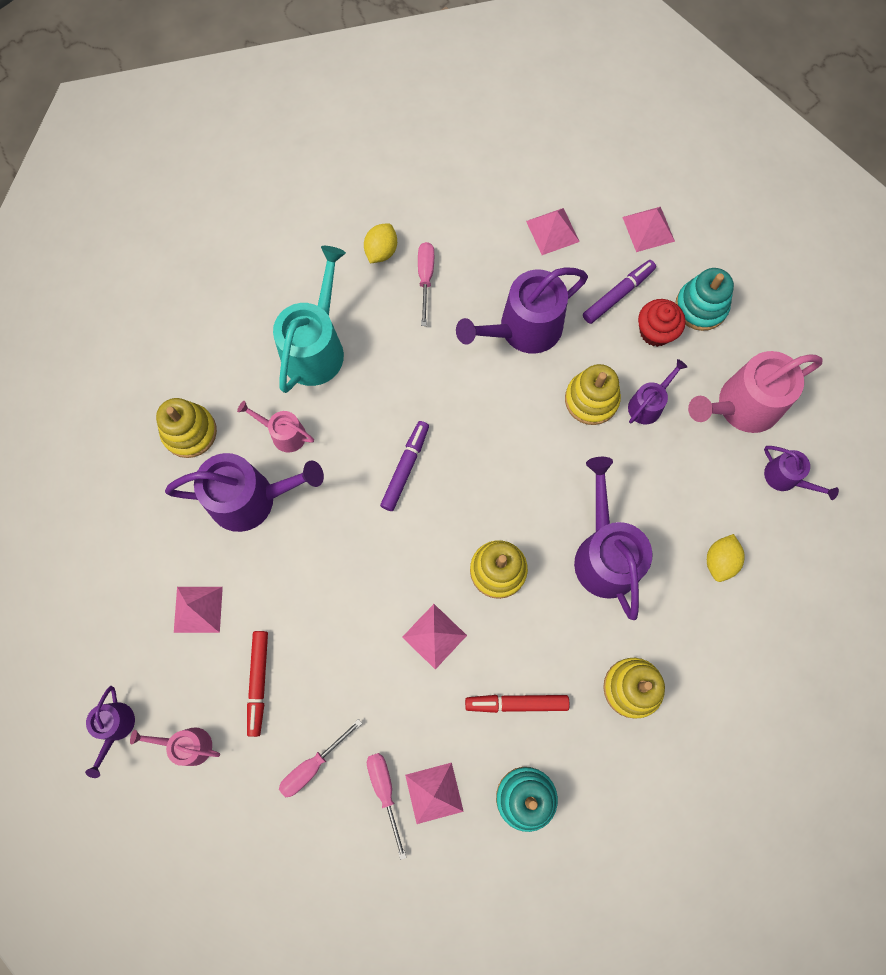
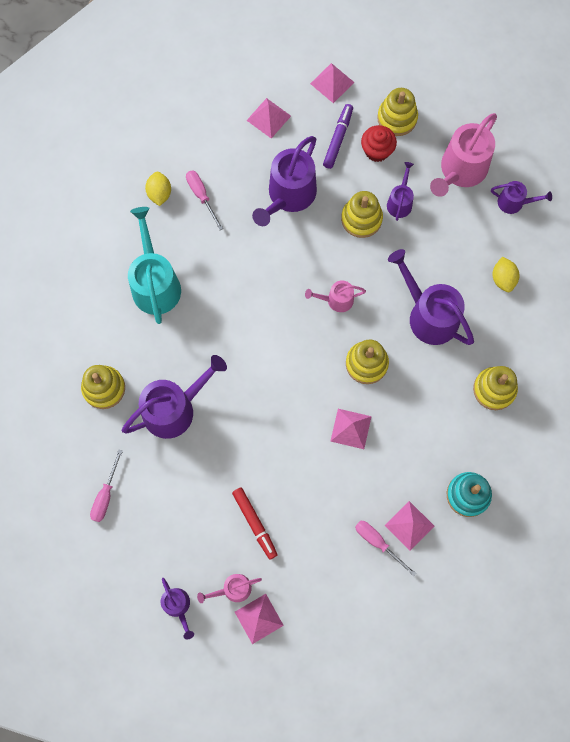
camera: 30 degrees left, 0 degrees up
pink pyramid [174,587,223,633] -> pink pyramid moved to [235,594,284,644]
pink watering can [237,401,314,453] -> pink watering can moved to [305,280,366,312]
pink screwdriver [279,719,362,797] -> pink screwdriver moved to [90,450,123,522]
purple marker [380,421,429,511] -> none
red marker [465,695,570,713] -> none
turquoise stacking toy [676,268,734,331] -> yellow stacking toy [377,88,418,136]

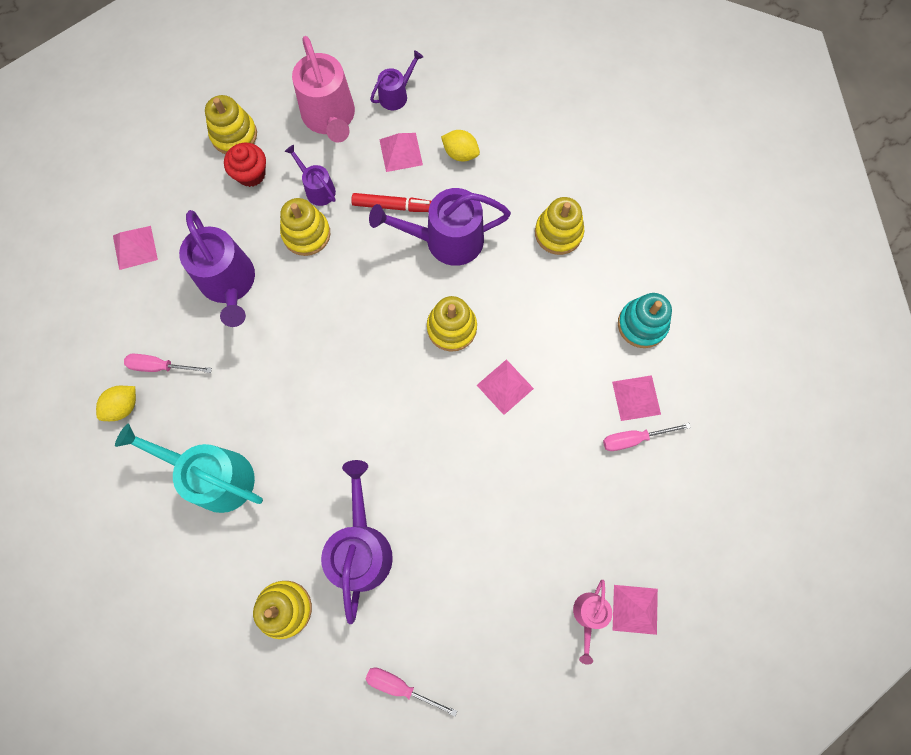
camera: 55 degrees left, 0 degrees up
pink screwdriver [90,450,123,522] -> pink screwdriver turned 150 degrees clockwise [366,667,457,717]
yellow lemon [145,172,171,206] -> yellow lemon turned 75 degrees counterclockwise [96,386,136,421]
purple watering can [161,578,194,639] -> none
red marker [232,488,278,559] -> red marker moved to [351,193,432,212]
pink watering can [305,280,366,312] -> none
pink pyramid [310,63,355,103] -> pink pyramid moved to [379,133,423,172]
purple marker [323,104,353,169] -> none

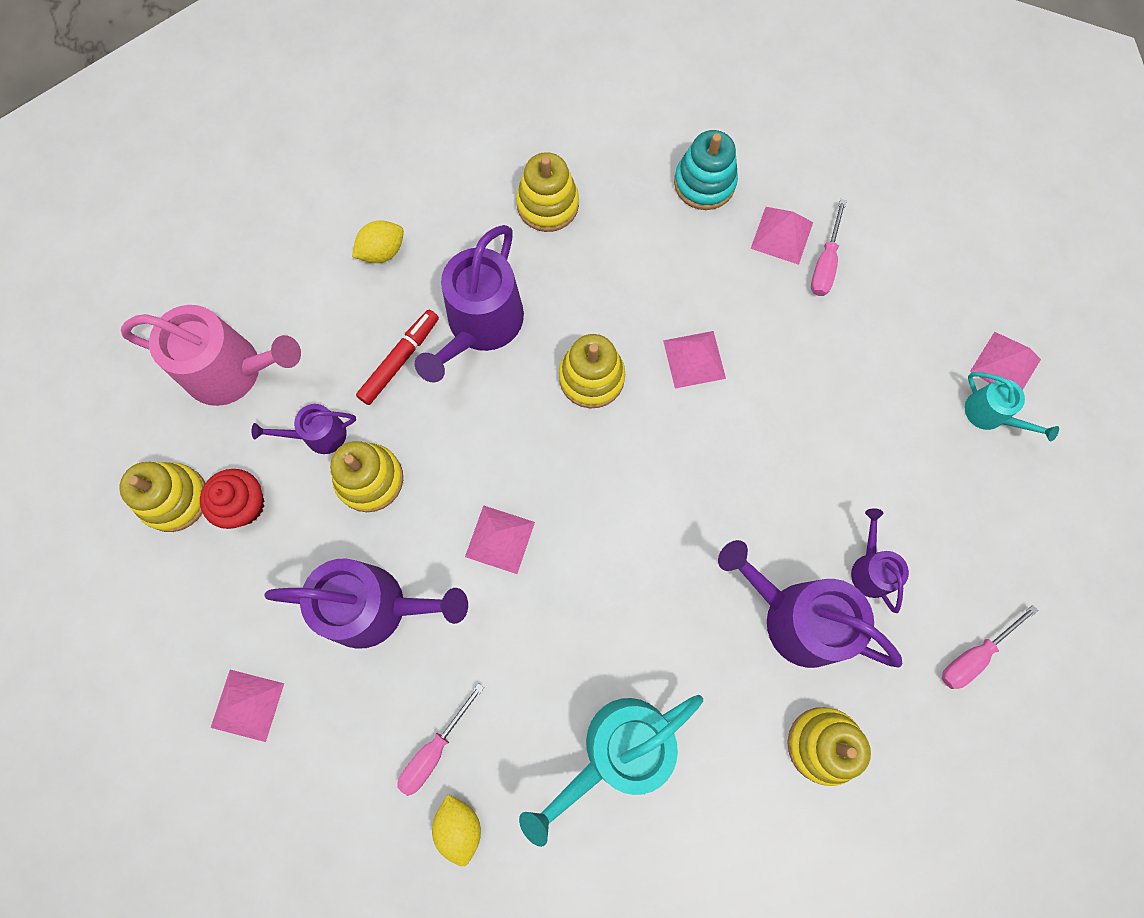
camera: 60 degrees left, 0 degrees up
purple watering can [370,50,423,110] -> purple watering can moved to [851,508,909,613]
pink pyramid [379,133,423,172] -> pink pyramid moved to [465,505,535,574]
pink watering can [573,580,612,665] -> turquoise watering can [965,372,1059,442]

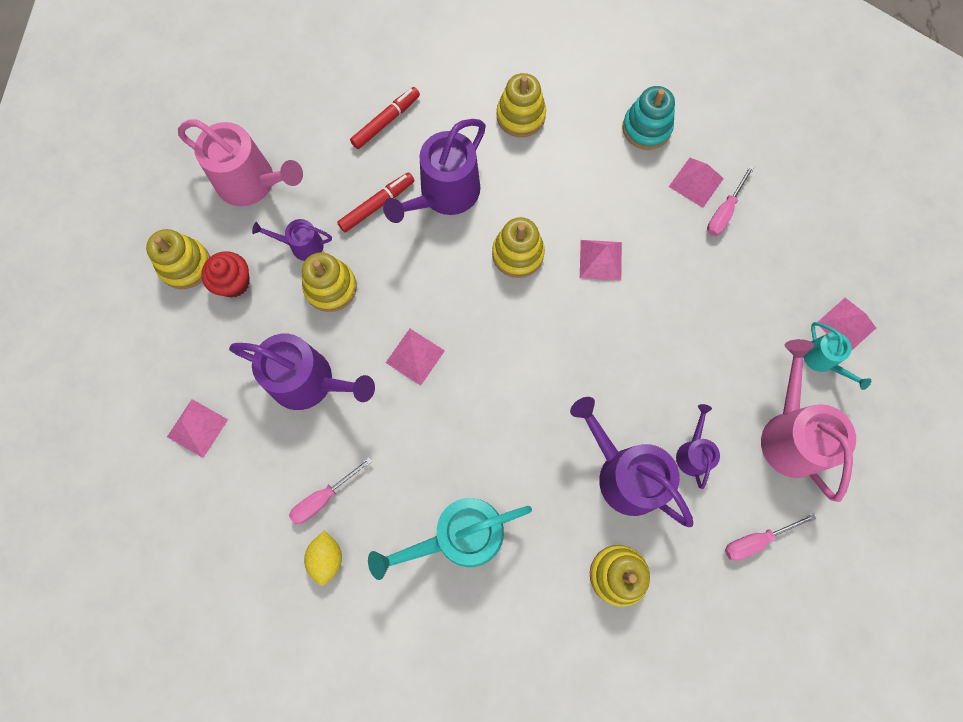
camera: 15 degrees right, 0 degrees up
yellow lemon [352,220,404,263] -> red marker [350,87,420,149]
none -> pink watering can [761,339,856,502]

